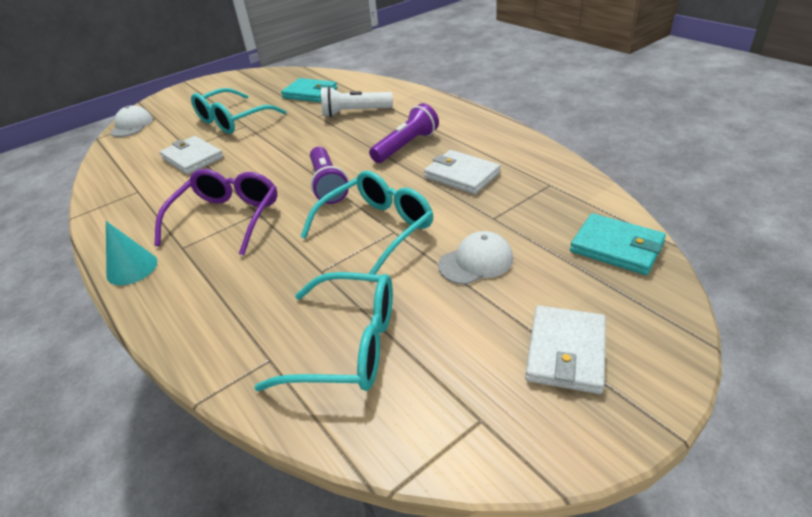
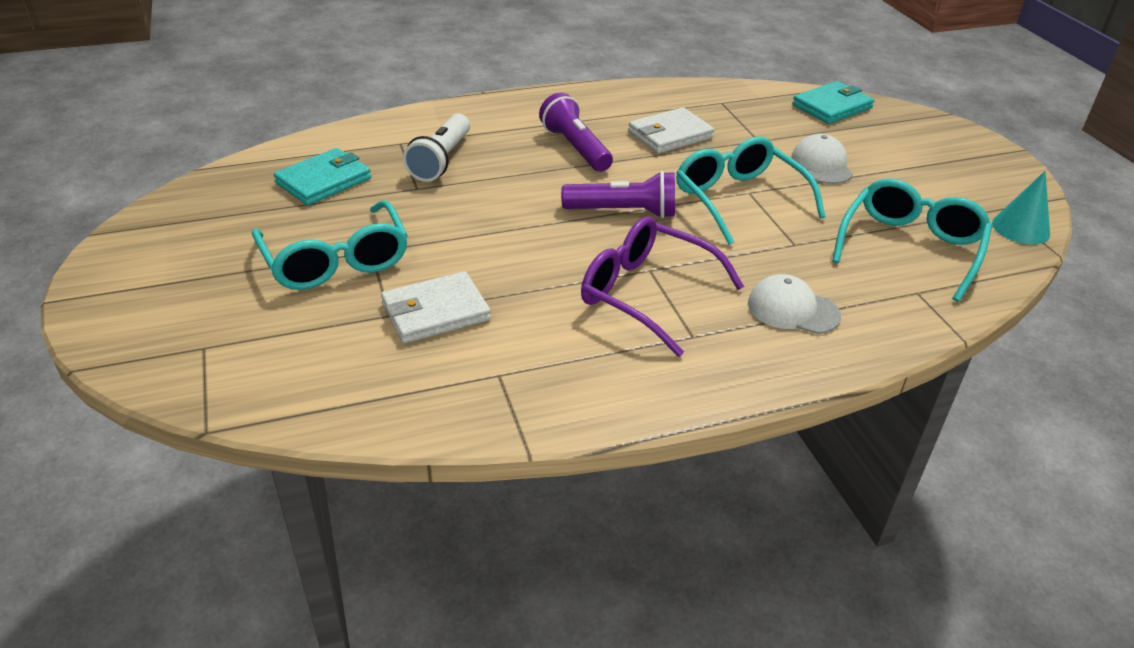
camera: 75 degrees left, 0 degrees up
turquoise cone [106,221,157,285] -> turquoise cone moved to [992,171,1050,244]
white cap [110,105,153,137] -> white cap moved to [748,274,841,334]
white wallet [525,306,606,394] -> none

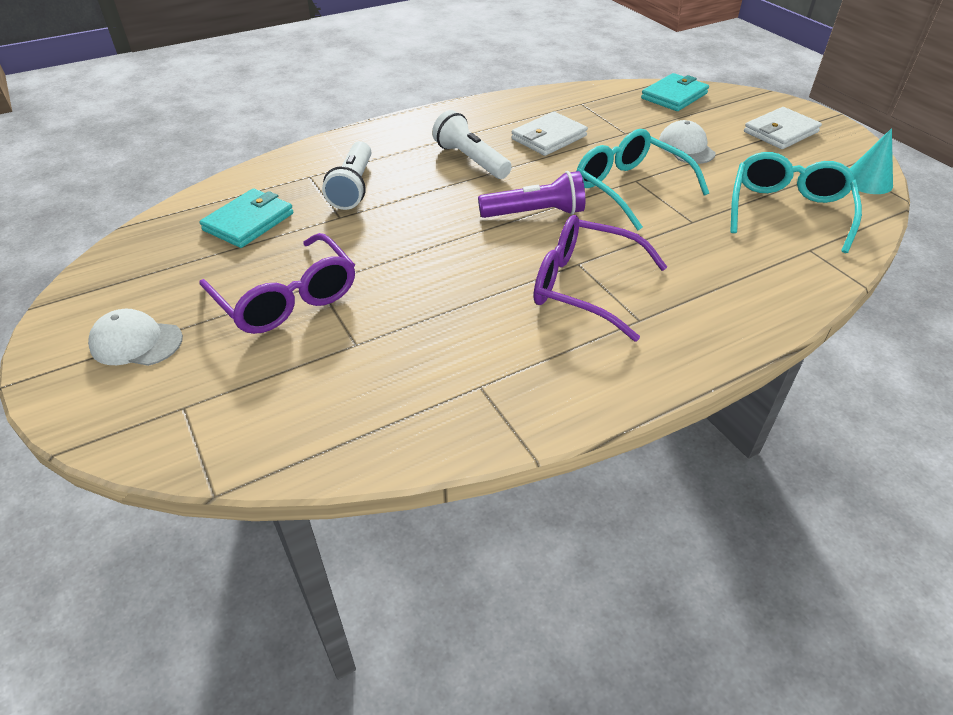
camera: 10 degrees left, 5 degrees up
turquoise glasses [252,200,408,290] -> purple glasses [199,233,355,334]
white wallet [381,271,491,343] -> white wallet moved to [744,107,822,149]
purple flashlight [539,92,613,172] -> white flashlight [432,110,512,179]
white cap [748,274,841,334] -> white cap moved to [88,309,183,366]

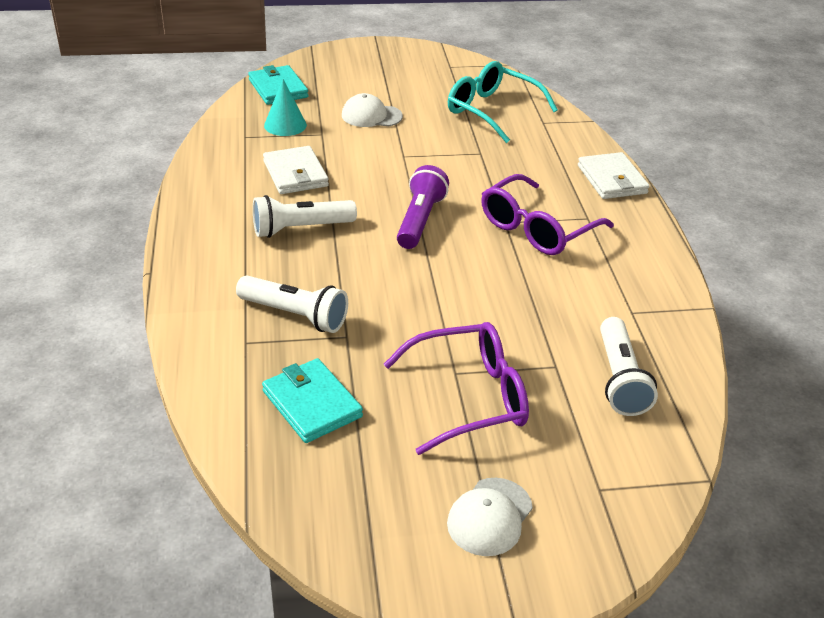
camera: 70 degrees left, 5 degrees down
turquoise glasses [576,129,709,230] -> none
white wallet [744,107,822,149] -> white wallet moved to [578,152,650,199]
turquoise cone [850,128,893,194] -> turquoise cone moved to [264,79,307,136]
none -> white flashlight [600,317,658,416]

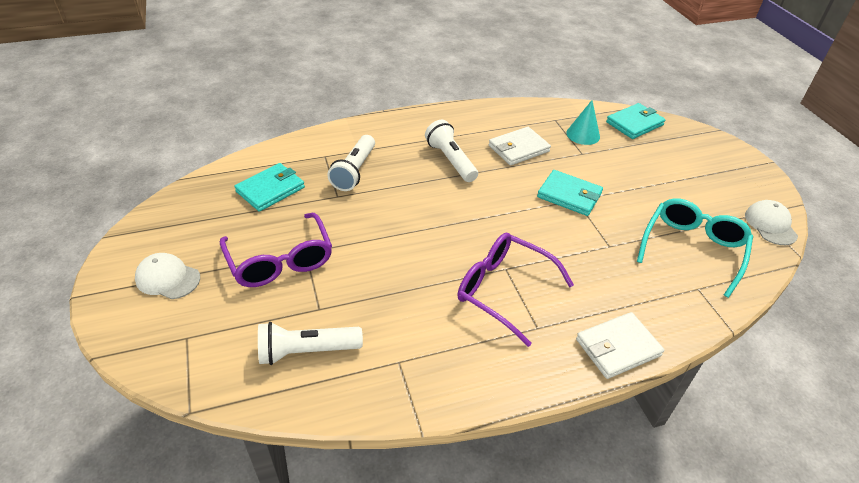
camera: 80 degrees right, 5 degrees up
white cap [342,93,403,127] -> white cap moved to [745,200,798,245]
purple flashlight [397,165,449,249] -> none
none -> turquoise wallet [537,170,603,216]

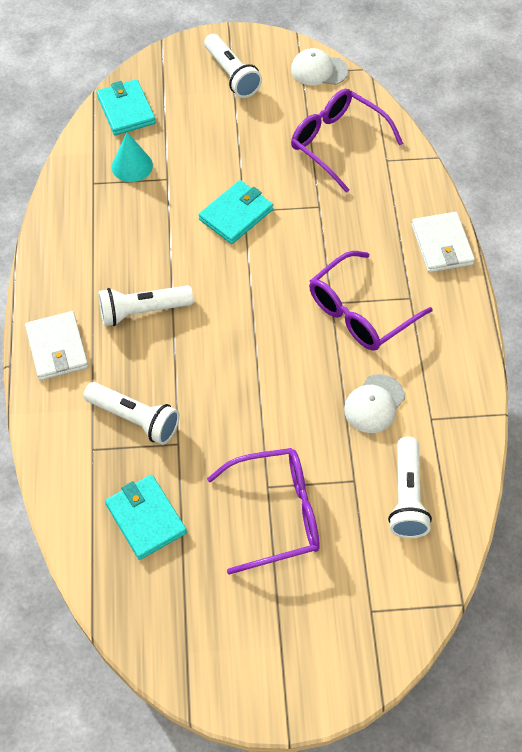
camera: 75 degrees left, 15 degrees up
white cap [135,253,200,299] -> white cap moved to [344,374,405,433]
white wallet [489,127,551,165] -> white wallet moved to [25,311,89,380]
turquoise glasses [637,198,753,298] -> purple glasses [291,89,403,193]
none -> white flashlight [204,34,262,98]

